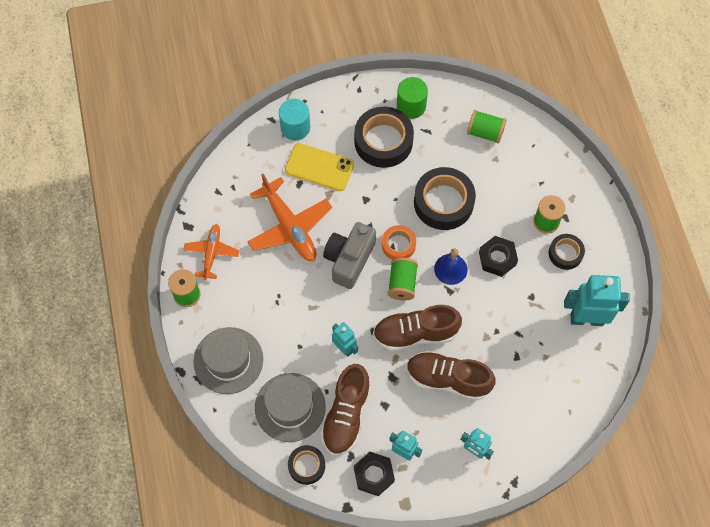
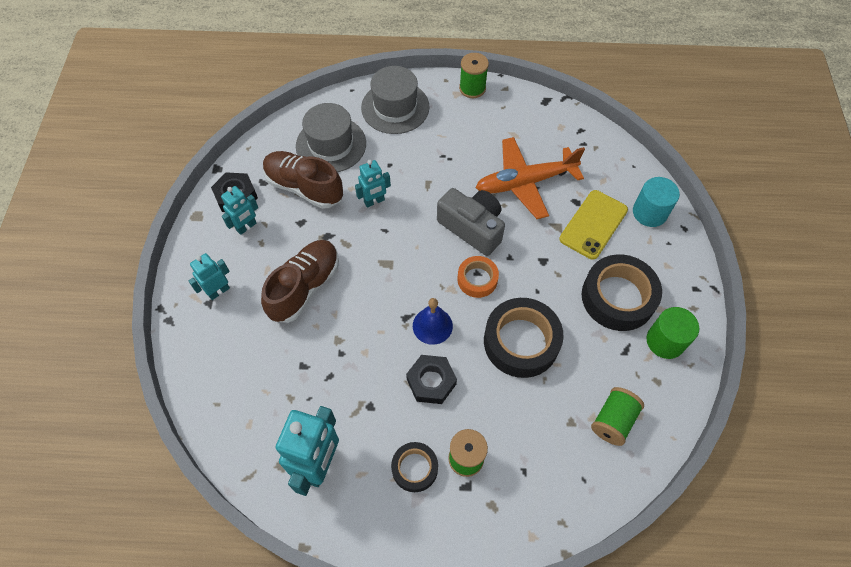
camera: 105 degrees right, 5 degrees down
orange plane [183,224,239,280] -> none
black tape [288,445,325,485] -> none
brown shoe [373,305,462,351] -> none
green spool [387,258,418,300] -> none

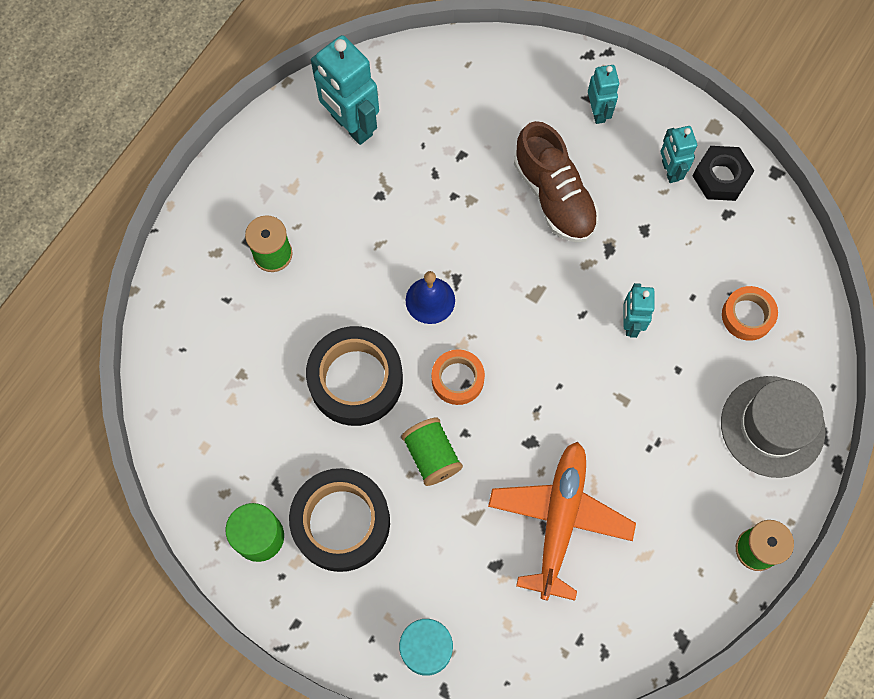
camera: 120 degrees right, 10 degrees up
brown shoe [263,151,343,209] -> none
grey hat [296,103,366,172] -> orange tape [722,286,778,341]
black tape [391,442,438,492] -> none
black nut [406,355,457,404] -> none
grey camera [437,188,505,256] -> none
yellow phone [559,190,628,260] -> none
green spool [591,387,644,446] -> green spool moved to [401,418,463,486]

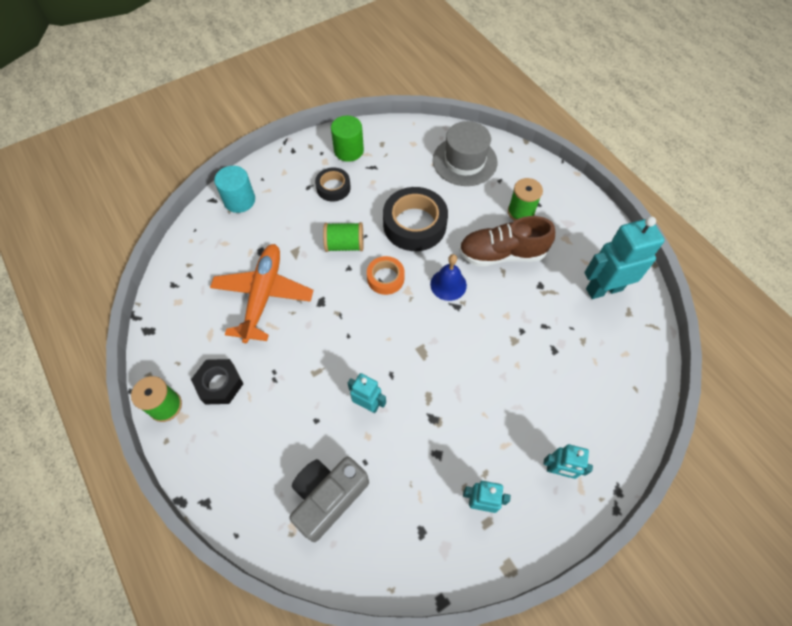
camera: 115 degrees right, 10 degrees down
black tape [289,468,390,572] -> black tape [315,167,351,202], size x0.56
orange plane [488,441,636,601] -> orange plane turned 120 degrees counterclockwise [210,244,314,343]
brown shoe [514,121,599,242] -> brown shoe moved to [459,216,555,266]
black nut [693,146,755,201] -> black nut moved to [191,359,243,404]
grey hat [721,376,826,478] -> grey hat moved to [433,121,497,186]
orange tape [722,286,778,341] -> grey camera [289,457,369,542]

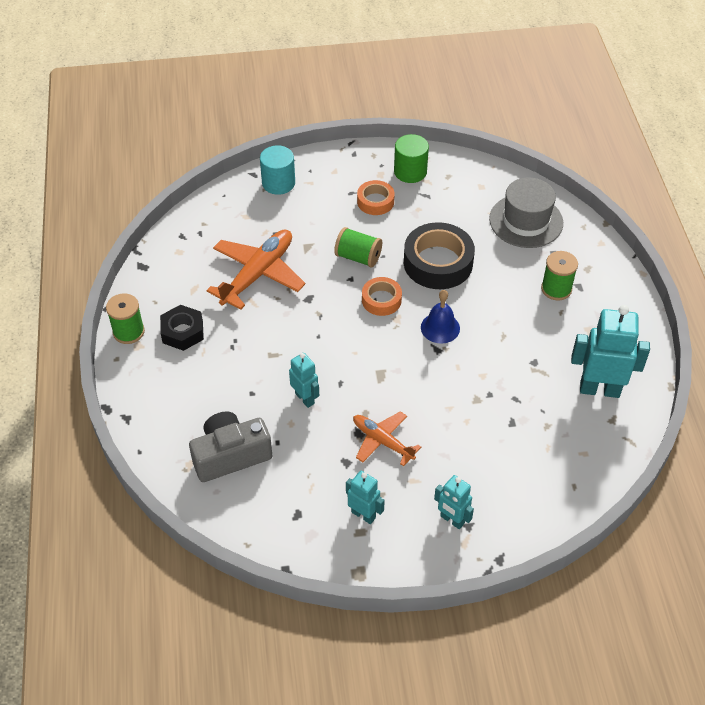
camera: 25 degrees right, 10 degrees down
black tape [315,167,351,202] -> orange tape [357,180,395,215]
brown shoe [459,216,555,266] -> none
none -> orange plane [353,411,421,466]

